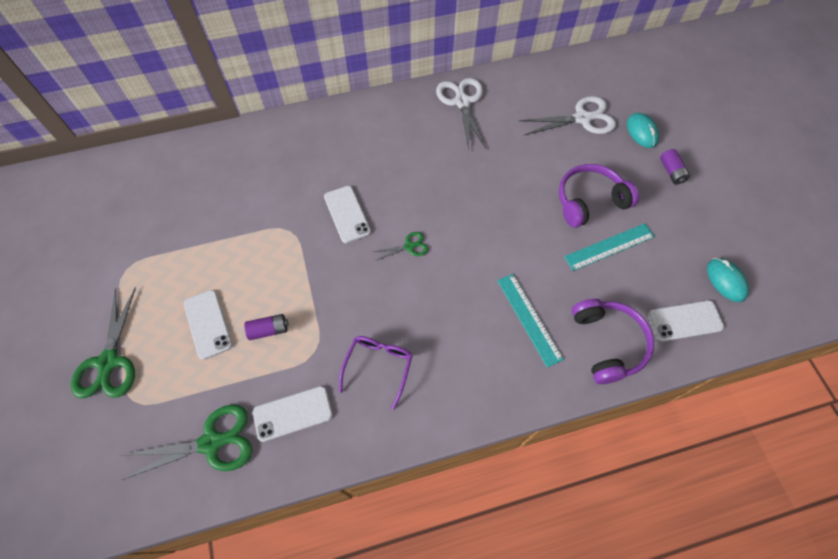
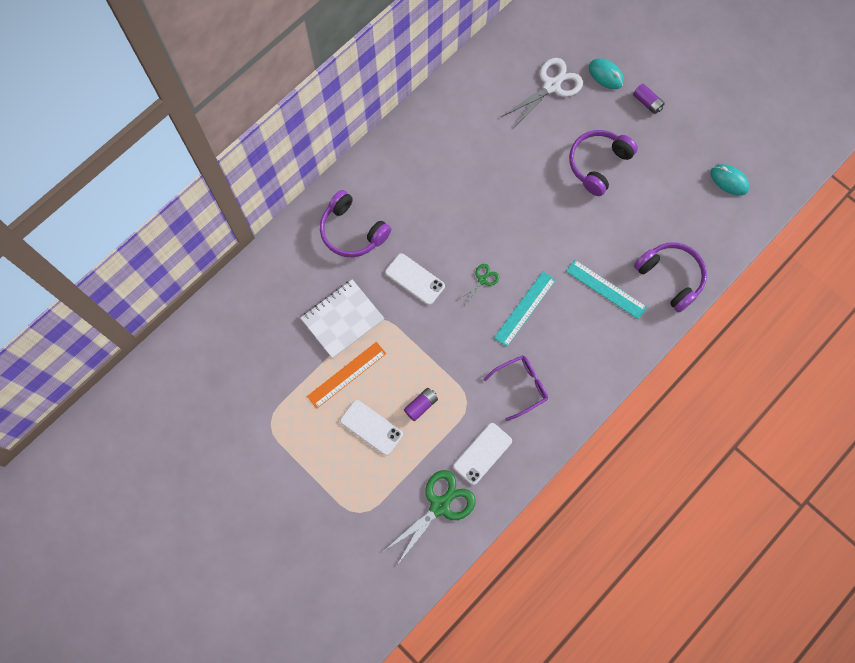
camera: 30 degrees left, 10 degrees up
green scissors [71,287,136,398] -> none
purple glasses [339,336,413,410] -> purple glasses turned 75 degrees clockwise [483,355,548,421]
white scissors [436,78,486,150] -> none
turquoise ruler [564,223,655,271] -> turquoise ruler moved to [494,272,556,347]
white phone [648,300,724,341] -> none
none -> white notebook [301,279,384,358]
none -> orange ruler [307,342,386,409]
none -> purple headphones [320,190,391,257]

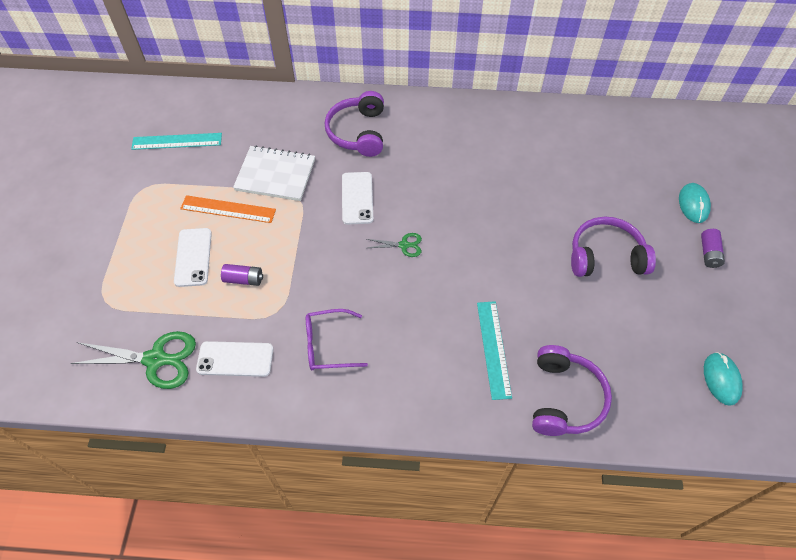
camera: 50 degrees right, 15 degrees down
purple glasses [483,355,548,421] -> purple glasses turned 150 degrees clockwise [306,309,368,371]
turquoise ruler [494,272,556,347] -> turquoise ruler moved to [131,133,222,150]
white scissors [501,58,583,127] -> none

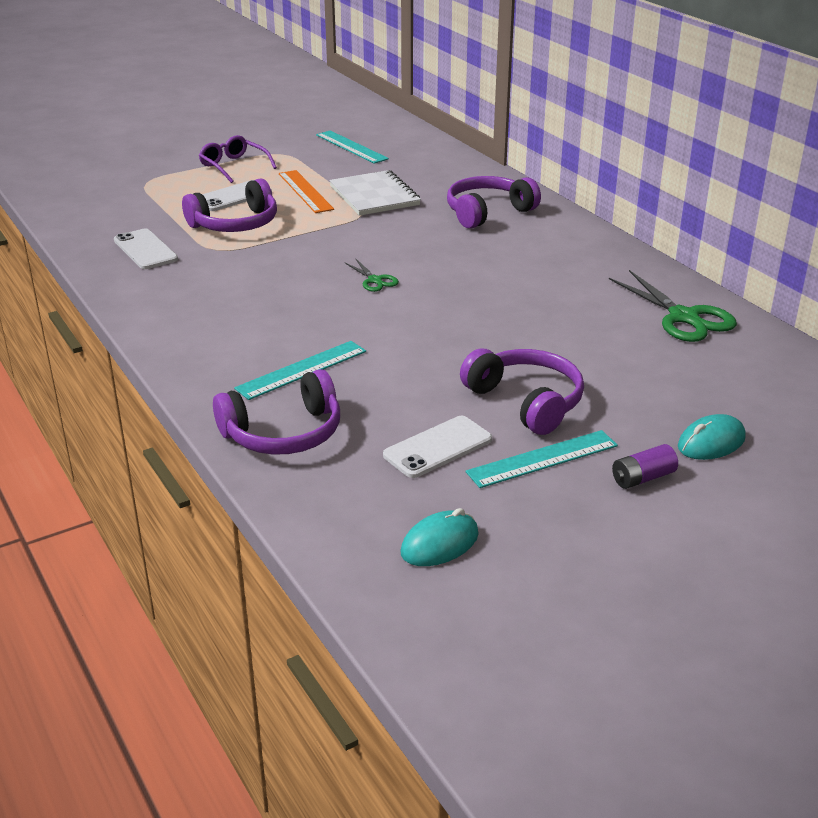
camera: 55 degrees right, 25 degrees down
green scissors [70,331,196,389] -> green scissors moved to [609,270,737,342]
purple battery [221,264,263,286] -> purple headphones [182,178,277,232]
purple glasses [306,309,368,371] -> purple glasses moved to [199,135,277,183]
white phone [342,172,374,225] -> white phone moved to [383,416,492,478]
none -> turquoise ruler [466,430,618,488]

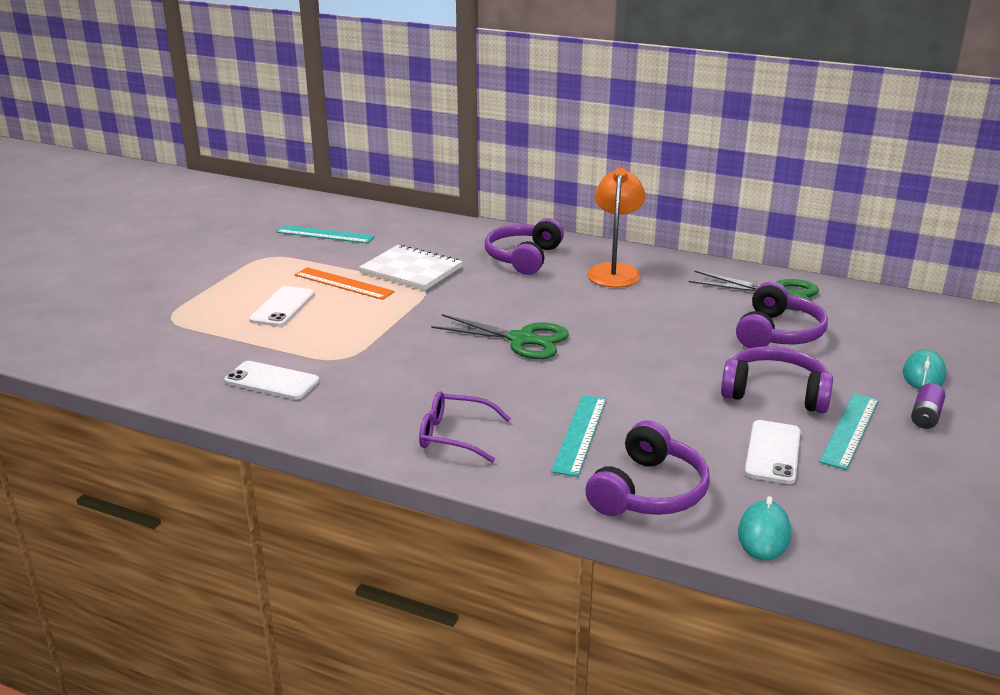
camera: 35 degrees left, 5 degrees down
purple headphones [182,178,277,232] -> purple headphones moved to [736,282,828,348]
purple glasses [199,135,277,183] -> purple glasses moved to [419,391,511,463]
green scissors [344,259,399,292] -> green scissors [431,314,569,359], size x1.95
turquoise mouse [401,508,479,566] -> turquoise mouse moved to [738,496,791,560]
none -> orange lamp [587,168,646,287]

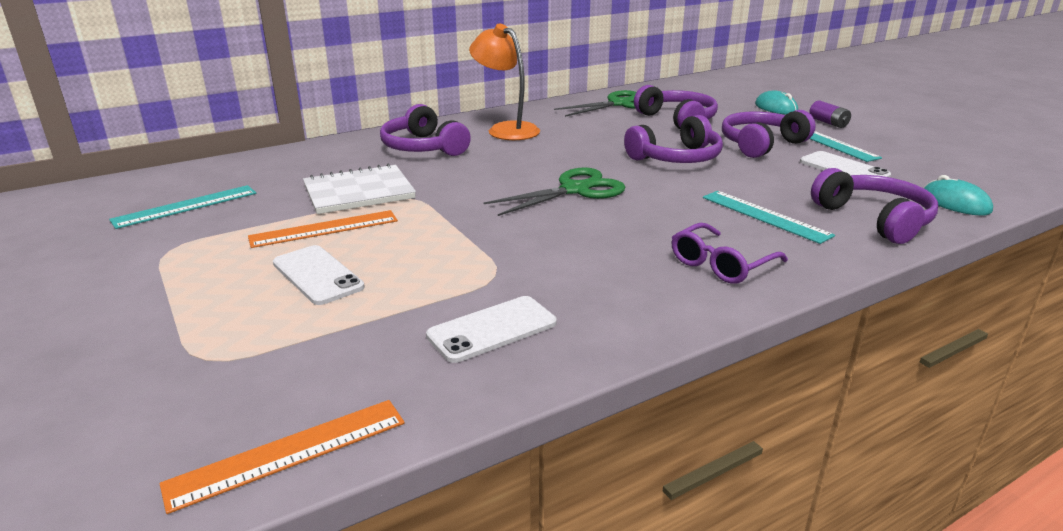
camera: 55 degrees left, 0 degrees up
none -> orange ruler [160,400,405,514]
none -> purple headphones [624,115,723,163]

